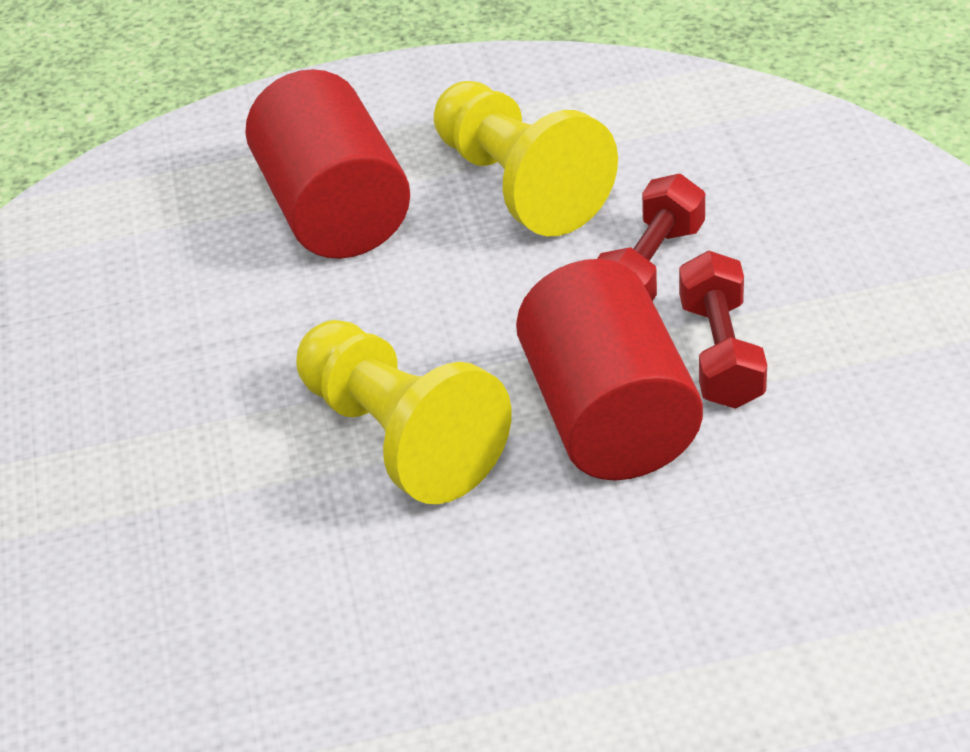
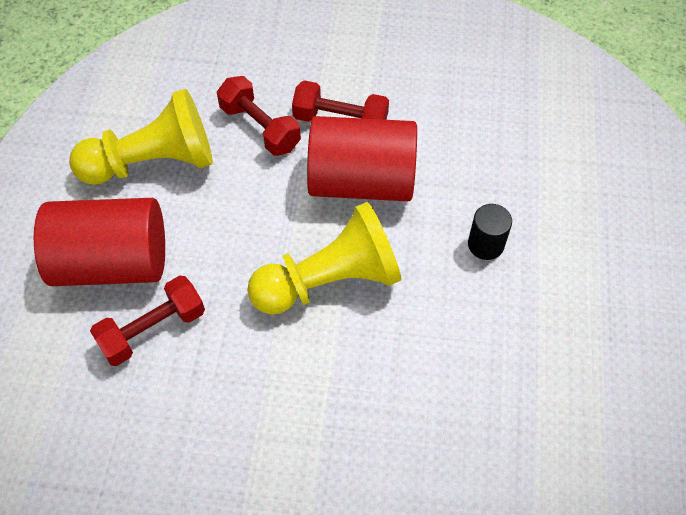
camera: 75 degrees left, 15 degrees up
none -> red dumbbell [90,276,205,366]
none -> black cylinder [468,204,512,260]

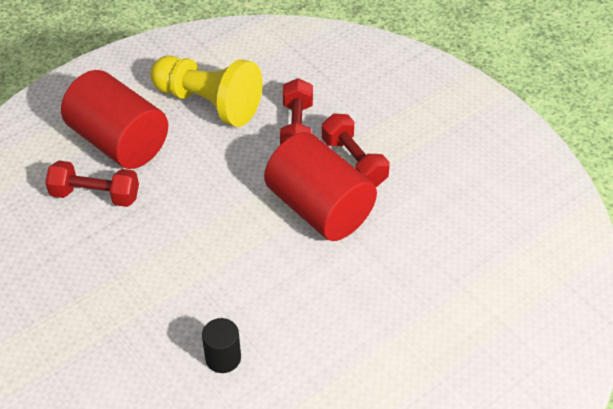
camera: 45 degrees right, 10 degrees down
yellow pawn [247,202,401,315] -> none
black cylinder [468,204,512,260] -> black cylinder moved to [202,318,241,373]

